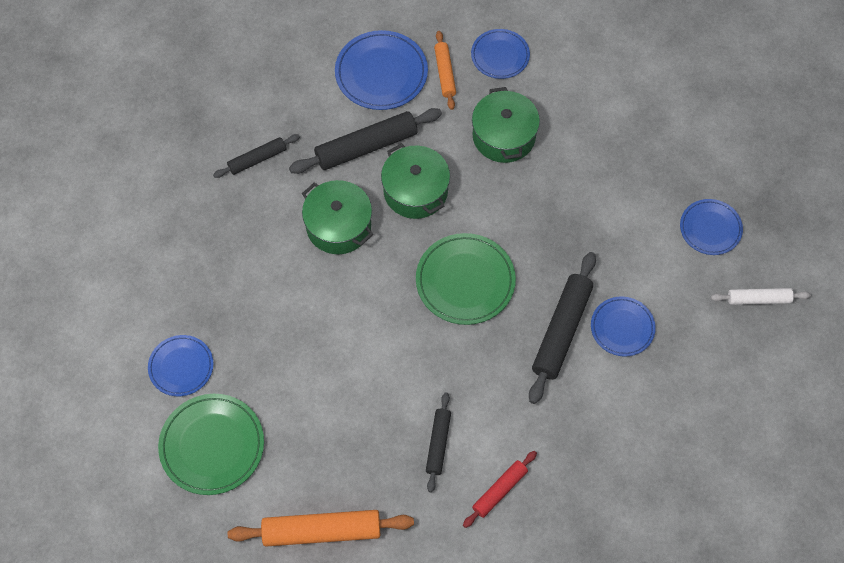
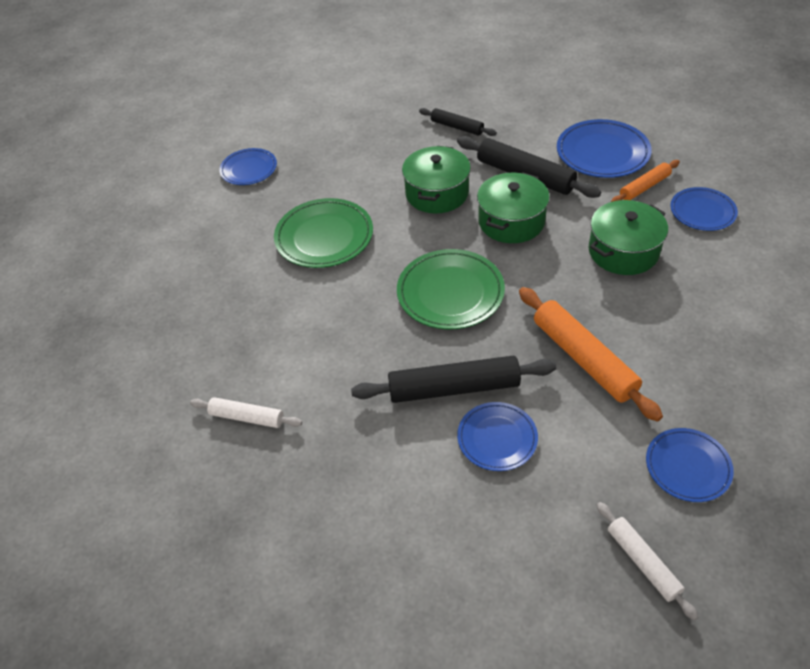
camera: 65 degrees right, 15 degrees down
green plate [158,394,264,495] -> green plate moved to [274,198,373,268]
orange rolling pin [228,510,414,547] -> orange rolling pin moved to [519,287,663,422]
black rolling pin [426,393,451,492] -> none
red rolling pin [463,451,537,528] -> white rolling pin [190,397,302,428]

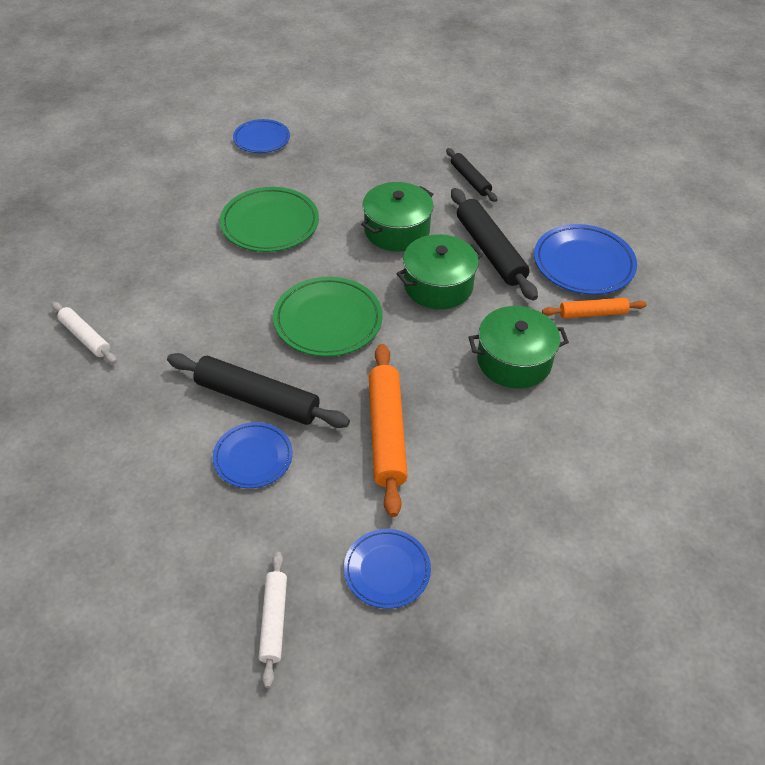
camera: 25 degrees right, 0 degrees up
blue plate [670,187,738,231] -> none

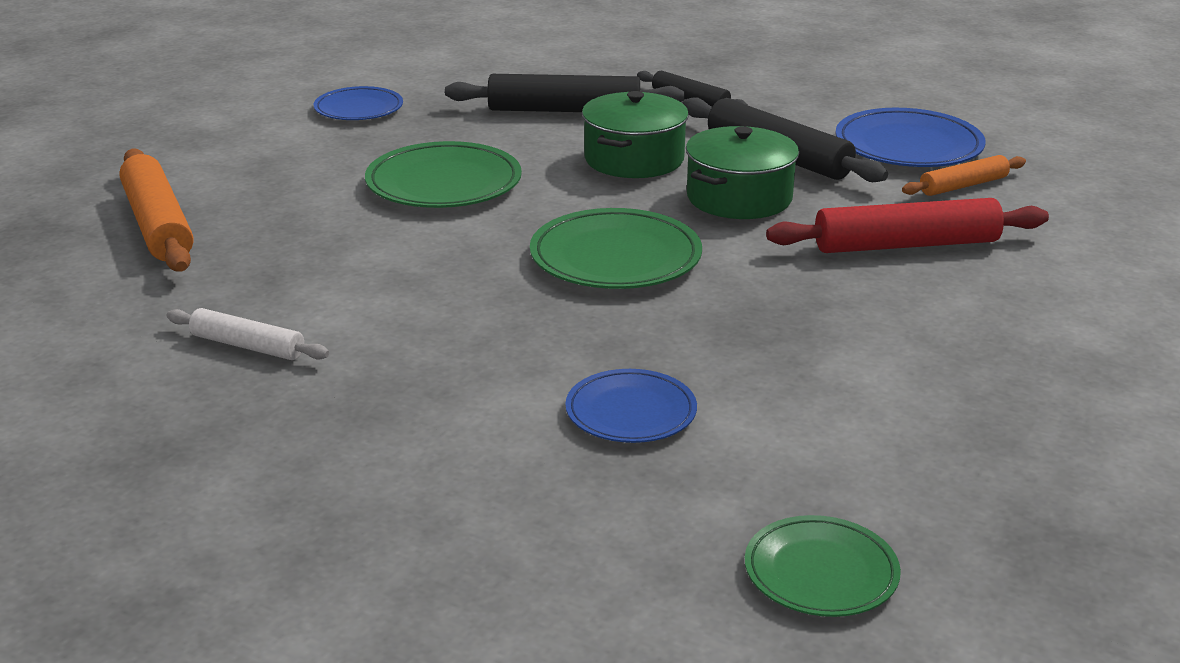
camera: 20 degrees left, 20 degrees down
black rolling pin [167,353,350,428] -> black rolling pin moved to [445,74,684,112]
white rolling pin [259,552,287,688] -> green plate [745,515,901,617]
blue plate [344,529,431,609] -> none
orange rolling pin [369,344,408,517] -> orange rolling pin moved to [120,148,193,272]
green pot [469,306,569,389] -> red rolling pin [766,198,1049,253]

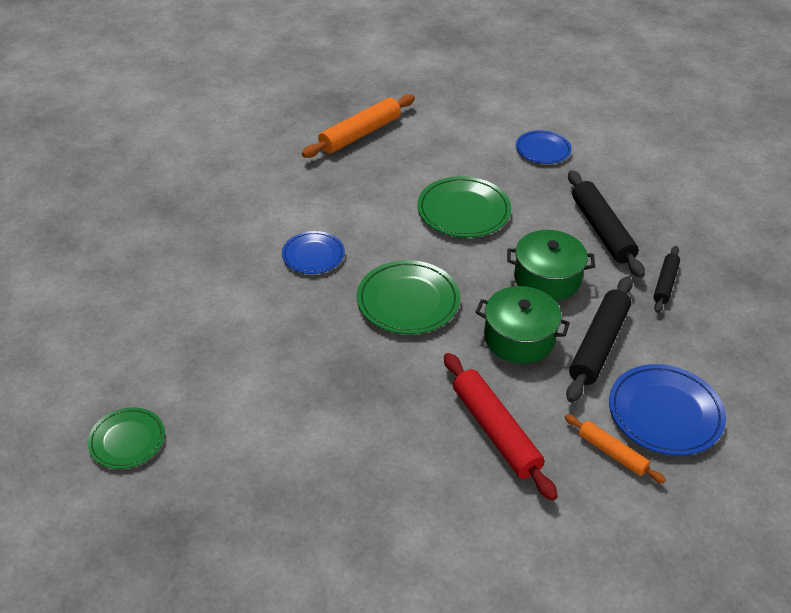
camera: 70 degrees right, 15 degrees up
white rolling pin [166,308,329,360] -> none
blue plate [565,369,697,443] -> blue plate moved to [282,231,345,274]

